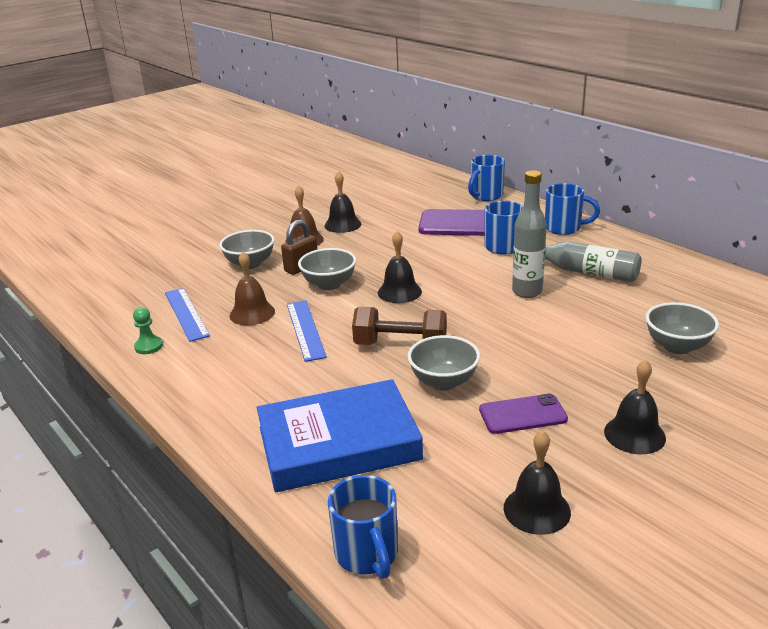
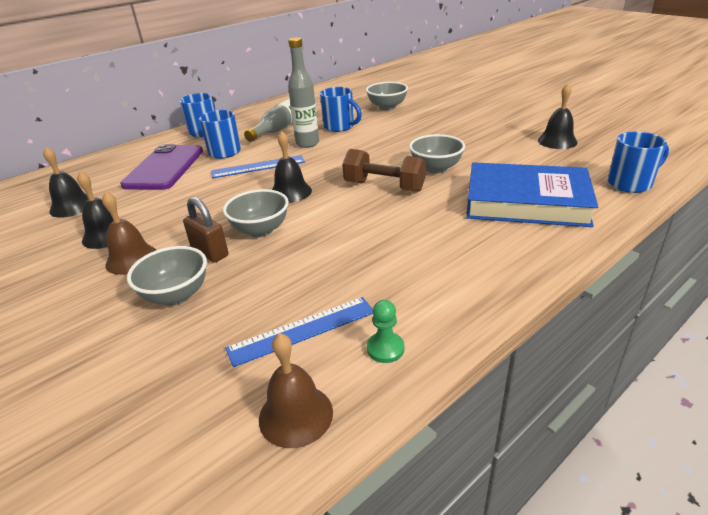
camera: 90 degrees left, 5 degrees up
brown bell [230,252,275,325] -> brown bell moved to [259,333,333,448]
blue book [257,379,423,493] -> blue book turned 60 degrees counterclockwise [466,162,598,227]
blue ruler [287,300,327,362] -> blue ruler moved to [211,155,305,178]
brown dumbbell [352,307,447,345] -> brown dumbbell turned 75 degrees counterclockwise [342,149,426,192]
blue mug [468,155,505,201] -> blue mug moved to [320,87,362,132]
purple phone [479,394,568,434] -> none
black bell [604,359,666,454] -> black bell moved to [43,147,88,218]

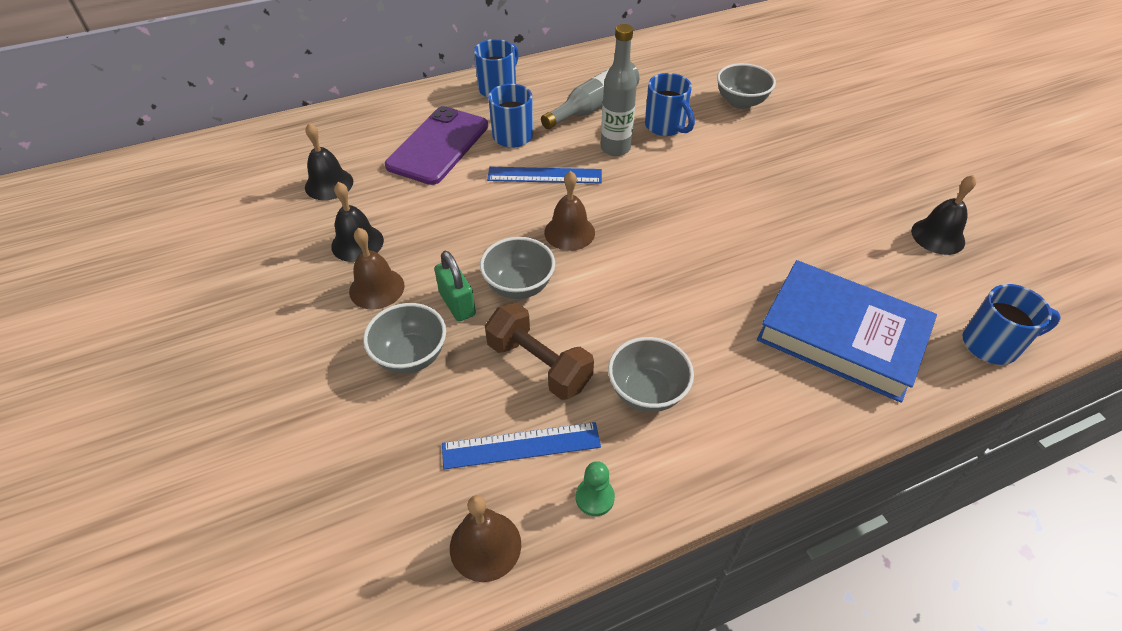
camera: 15 degrees right, 15 degrees up
brown padlock [183,197,228,263] -> green padlock [434,251,476,322]
black bell [272,131,312,203] -> brown bell [544,171,595,251]
brown dumbbell [342,149,426,192] -> brown dumbbell moved to [485,303,594,400]
grey bowl [409,134,465,174] -> grey bowl moved to [608,337,694,412]

